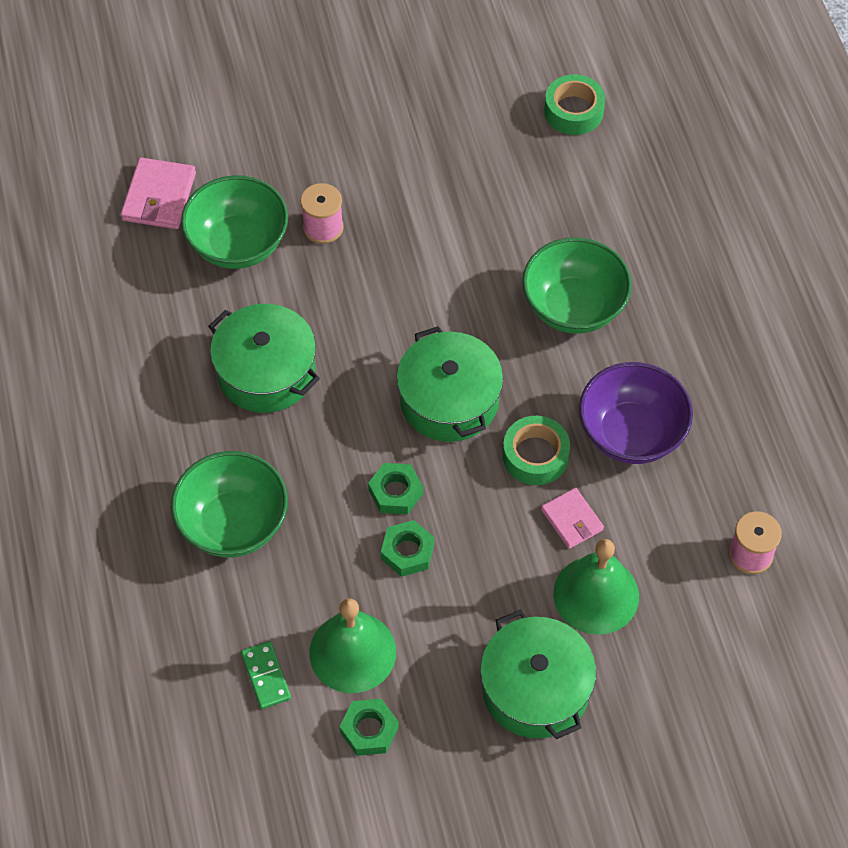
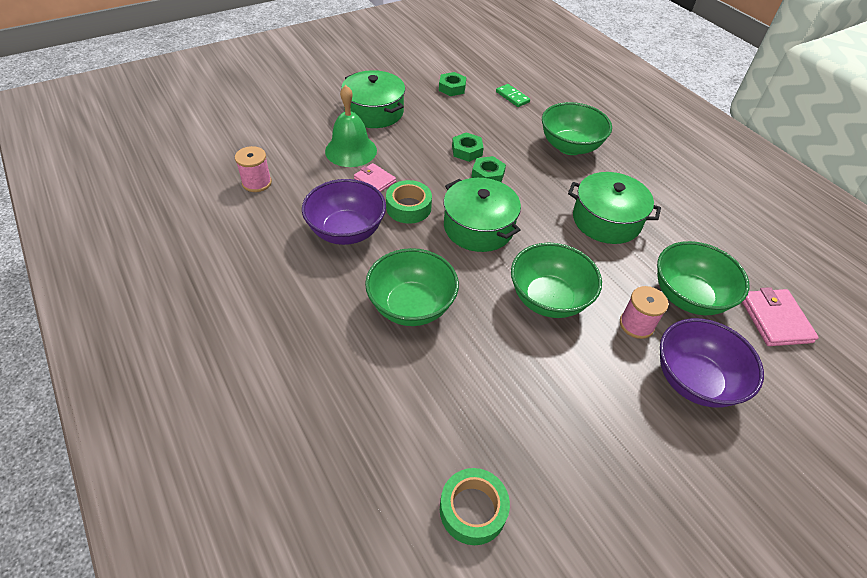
camera: 160 degrees right, 10 degrees down
green bell [309,598,396,693] -> none
none -> green bowl [511,242,602,318]
none -> purple bowl [660,318,764,407]

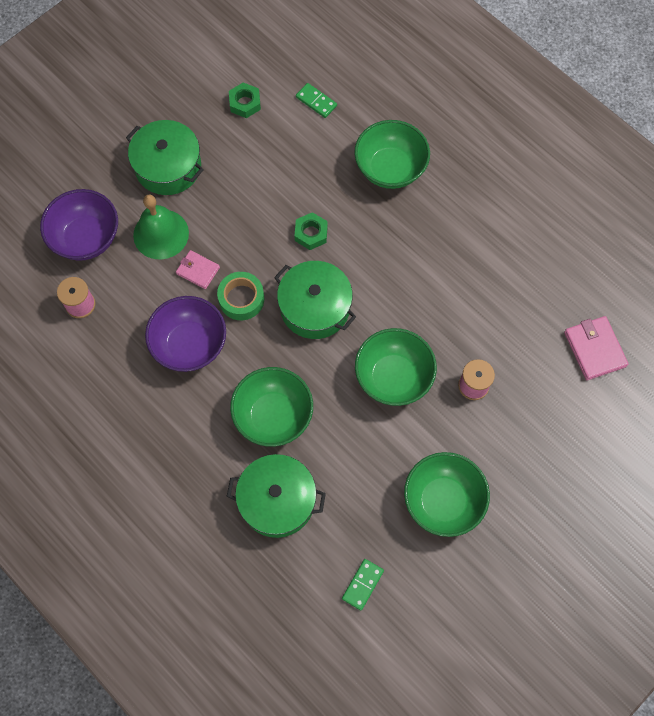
camera: 10 degrees left, 20 degrees up
green tape [440,468,510,545] -> green domino [342,559,384,611]
green nut [452,133,484,162] -> none
green pot [568,172,661,244] -> green pot moved to [226,454,326,538]
green bowl [657,241,750,315] -> green bowl moved to [404,452,490,537]
purple bowl [660,318,764,407] -> purple bowl moved to [40,189,118,261]

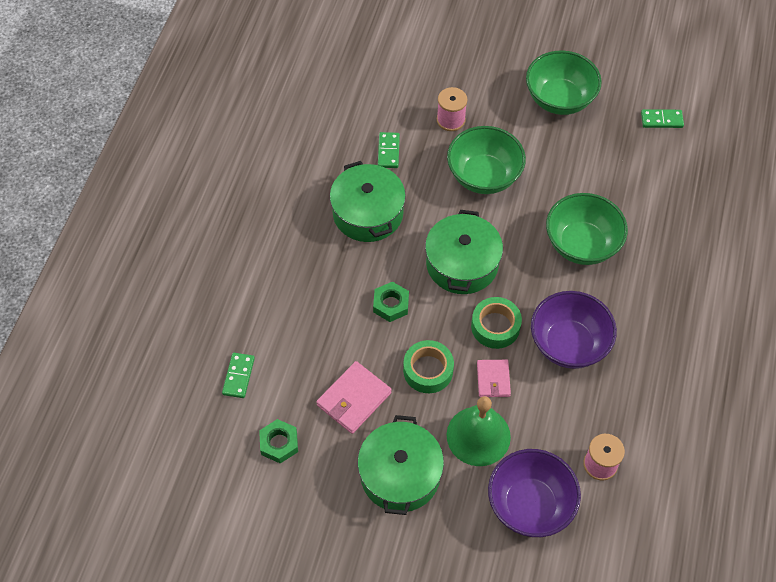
camera: 120 degrees left, 10 degrees down
green pot [226,454,326,538] -> green pot moved to [330,161,406,242]
green bowl [354,120,430,189] -> none
pink wallet [564,316,629,380] -> pink wallet moved to [316,361,392,434]
none -> green domino [378,132,400,168]
none -> green tape [403,340,454,393]

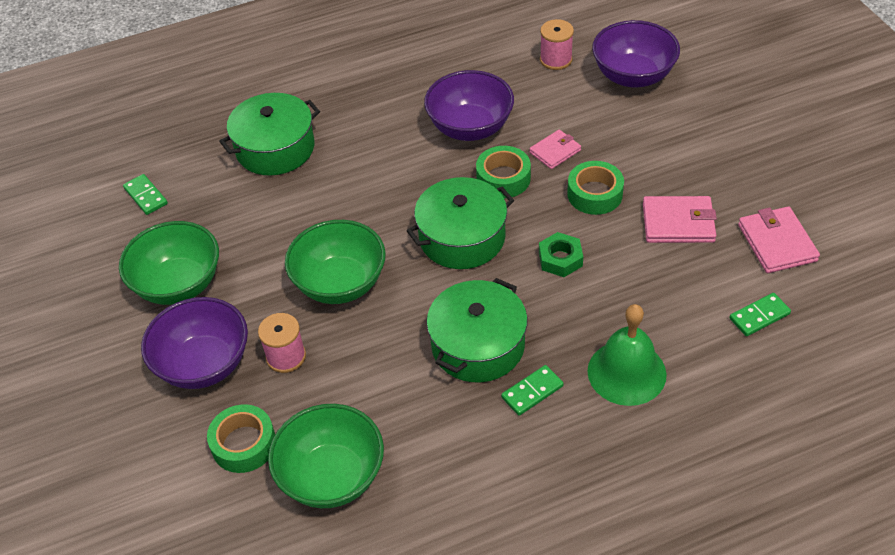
camera: 125 degrees left, 10 degrees down
green nut [259,419,298,464] -> pink wallet [738,206,820,273]
green pot [358,415,444,515] -> green pot moved to [220,93,320,176]
green domino [378,132,400,168] -> green domino moved to [501,365,564,416]
green bell [447,396,511,466] -> green bell moved to [587,304,667,406]
green bowl [546,193,628,265] -> green bowl moved to [268,404,384,508]
none -> purple bowl [141,297,248,389]
none -> green tape [207,404,275,473]

